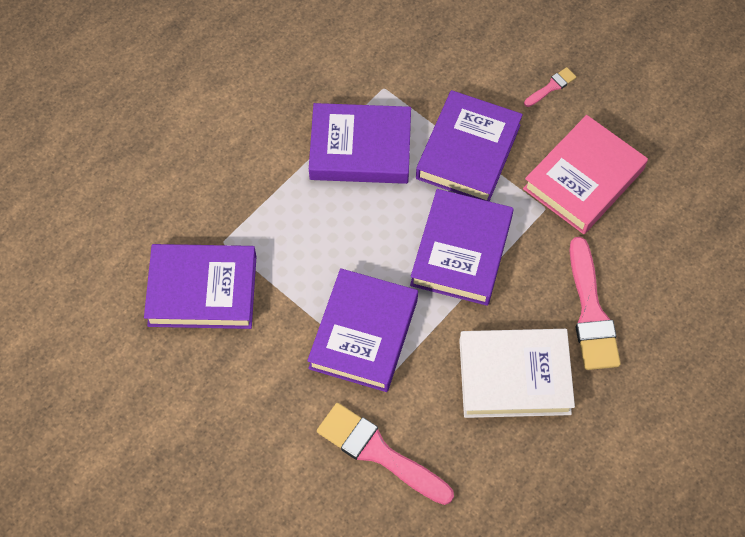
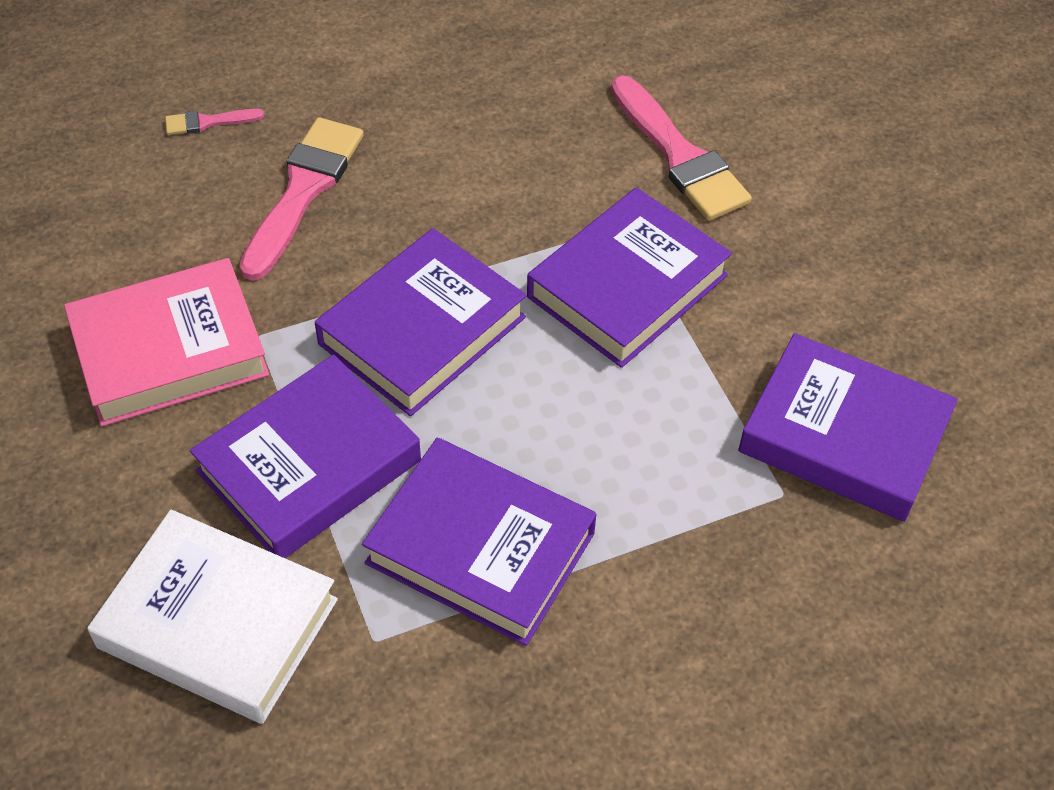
camera: 155 degrees left, 10 degrees down
white book [459,329,575,418] -> white book moved to [87,510,338,724]
pink brush [524,67,576,107] -> pink brush moved to [165,109,264,135]

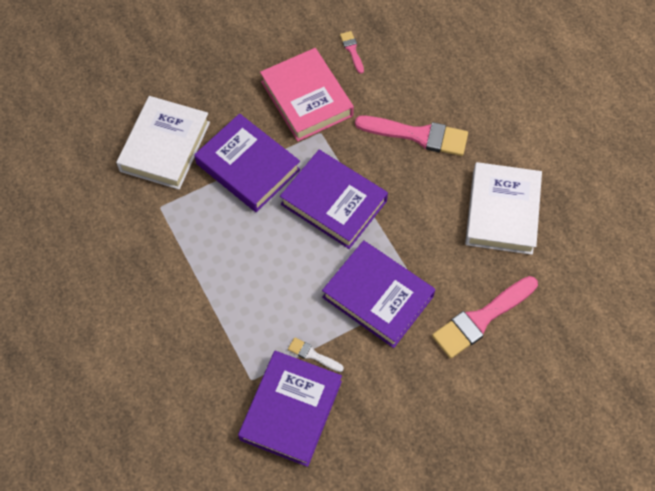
camera: 85 degrees right, 10 degrees up
pink brush [165,109,264,135] -> pink brush moved to [340,31,364,74]
purple book [362,438,597,646] -> none
none -> white brush [288,337,344,372]
none -> white book [465,162,542,255]

